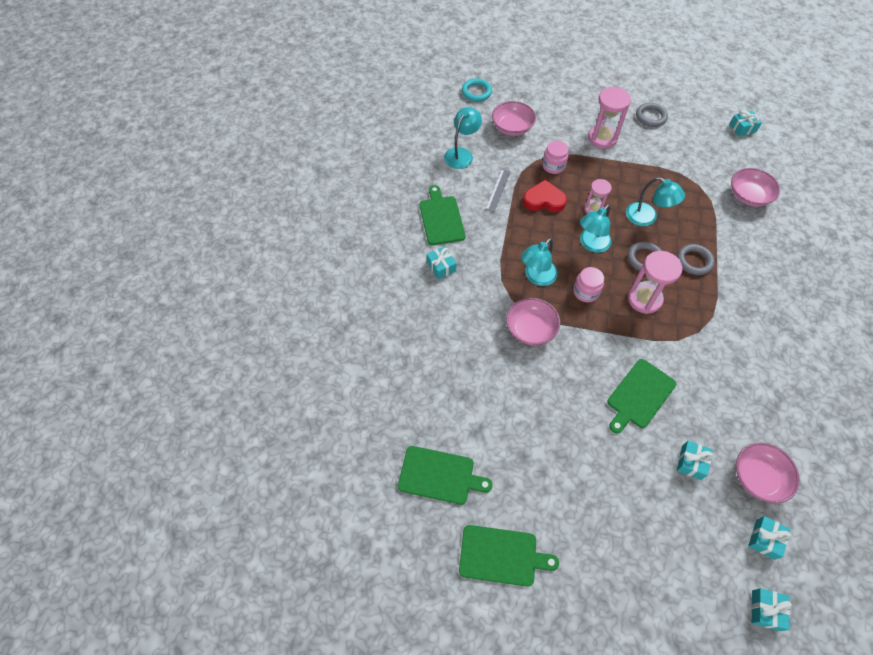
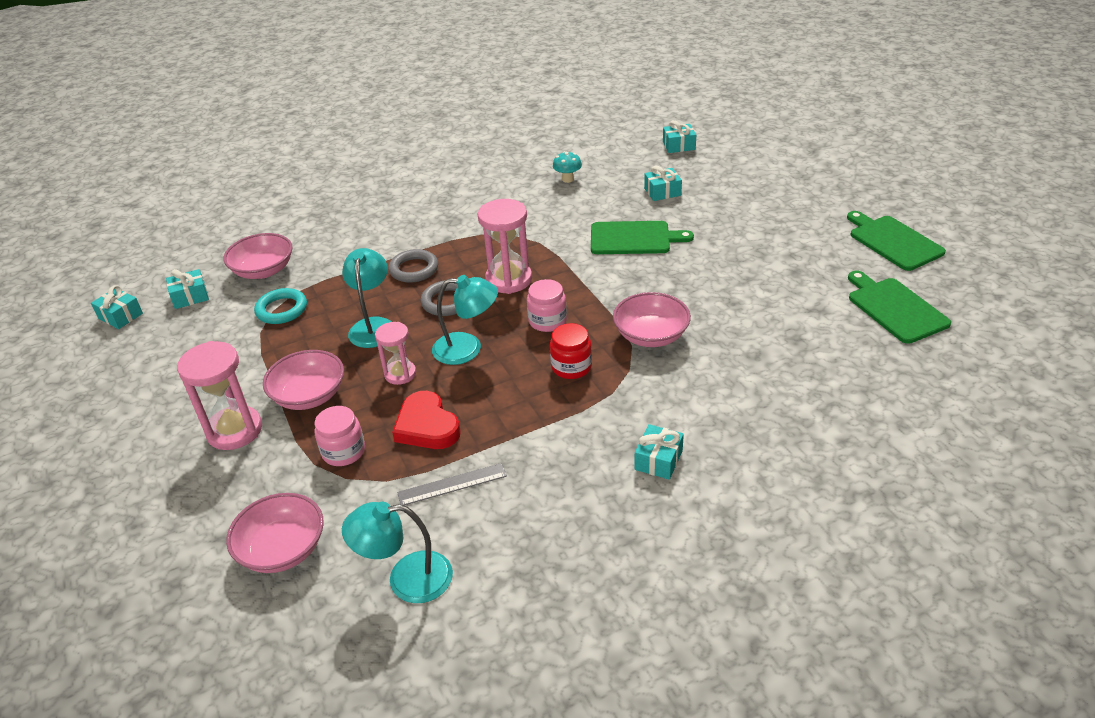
camera: 125 degrees left, 20 degrees down
green cutting board [419,185,465,245] -> none
turquoise ring [462,78,492,102] -> turquoise ring moved to [254,288,307,324]
turquoise lamp [521,238,558,286] -> red jar [550,323,592,379]
grey ring [636,103,668,127] -> none
pink bowl [736,443,800,503] -> pink bowl moved to [263,350,344,410]
turquoise gift [751,588,792,631] -> turquoise gift moved to [166,269,209,309]
none -> turquoise mushroom [553,151,582,183]

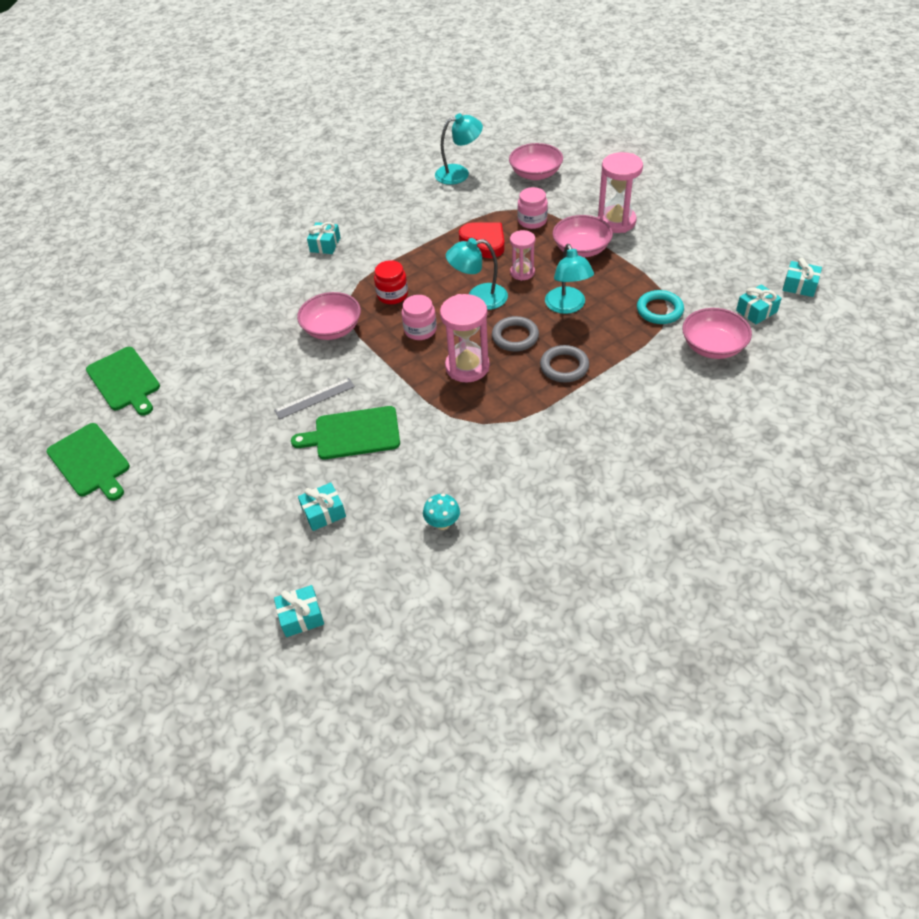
camera: 170 degrees right, 10 degrees up
grey ruler [397,463,507,505] -> grey ruler moved to [274,378,355,419]

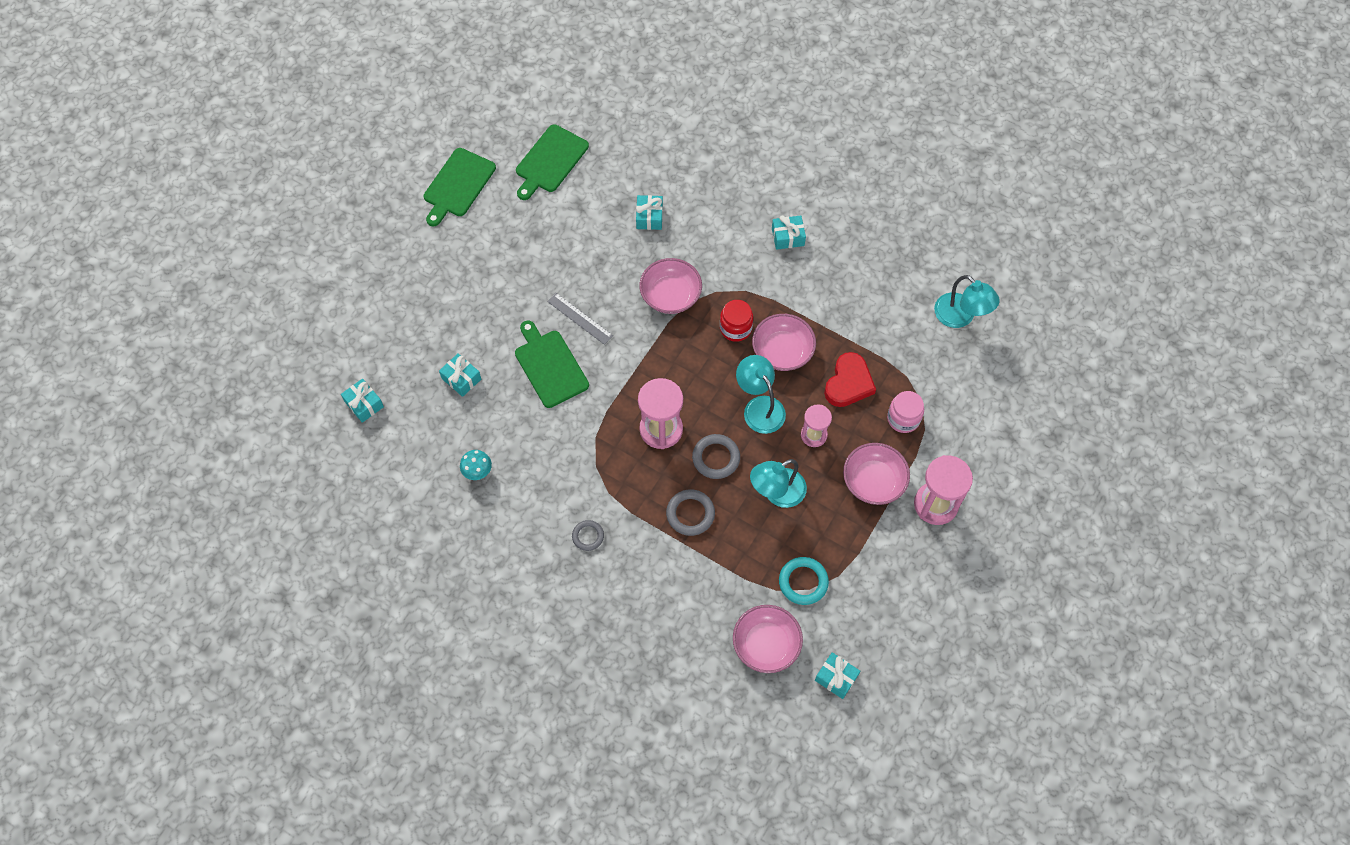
camera: 65 degrees right, 15 degrees up
pink jar [402,295,437,340] -> none
pink bowl [509,143,563,180] -> pink bowl moved to [752,314,816,371]
turquoise gift [783,258,822,297] -> turquoise gift moved to [636,195,663,230]
none -> grey ring [572,520,604,551]

